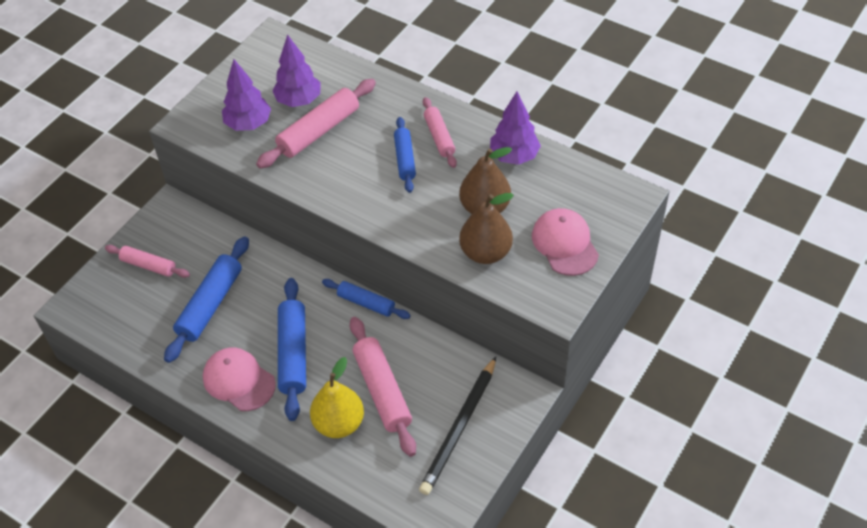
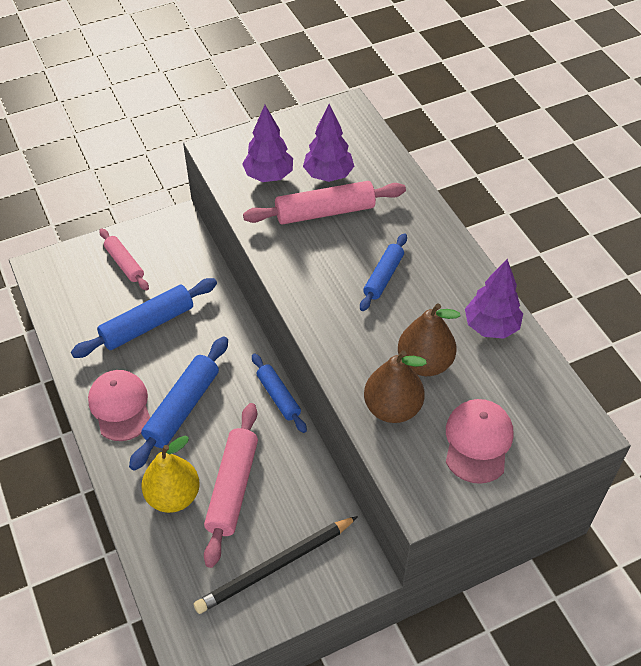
camera: 30 degrees right, 0 degrees up
pink rolling pin [423,97,457,168] -> none

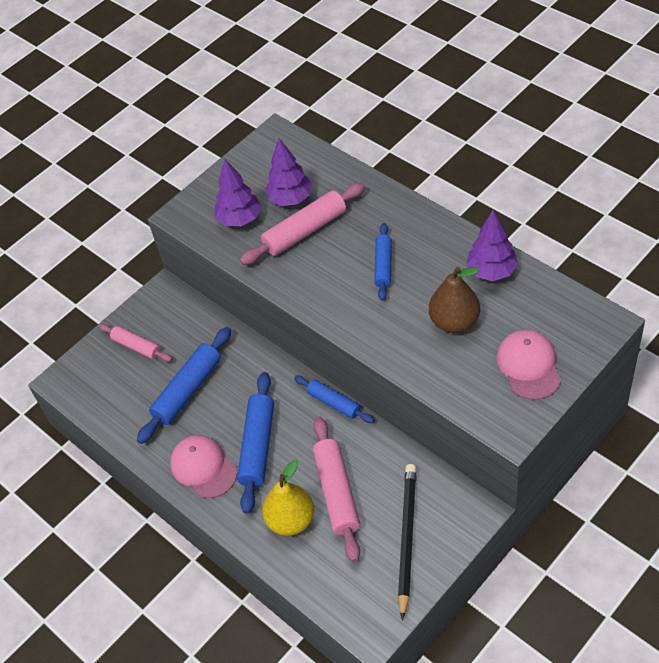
camera: 15 degrees left, 0 degrees up
black pencil [194,516,358,614] -> black pencil turned 150 degrees clockwise [398,464,417,620]
brown pear [364,350,427,423] -> none

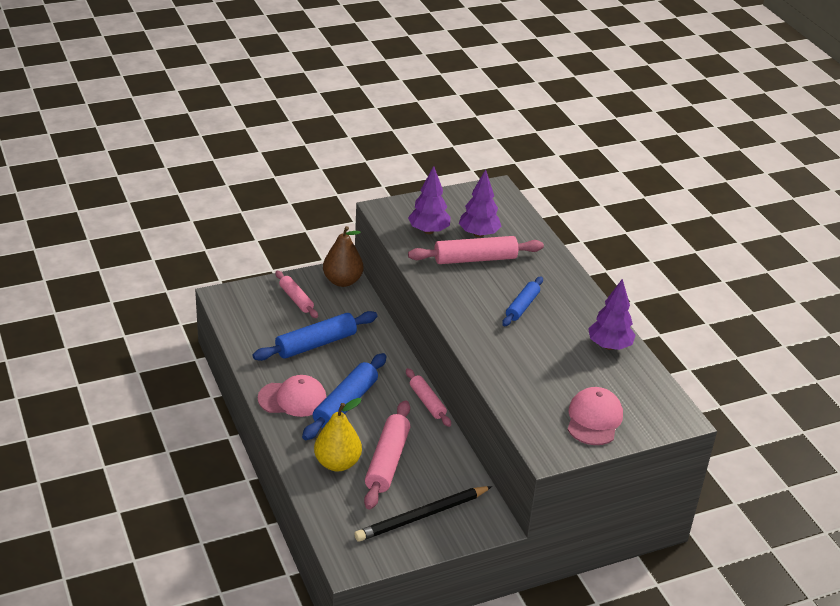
camera: 15 degrees right, 15 degrees down
pink cap [170,435,237,499] -> pink cap turned 105 degrees clockwise [258,375,326,417]
blue rolling pin [294,376,374,423] -> pink rolling pin [406,368,451,427]
black pencil [398,464,417,620] -> black pencil turned 150 degrees counterclockwise [354,486,492,541]
brown pear [429,267,480,333] -> brown pear moved to [323,226,364,287]

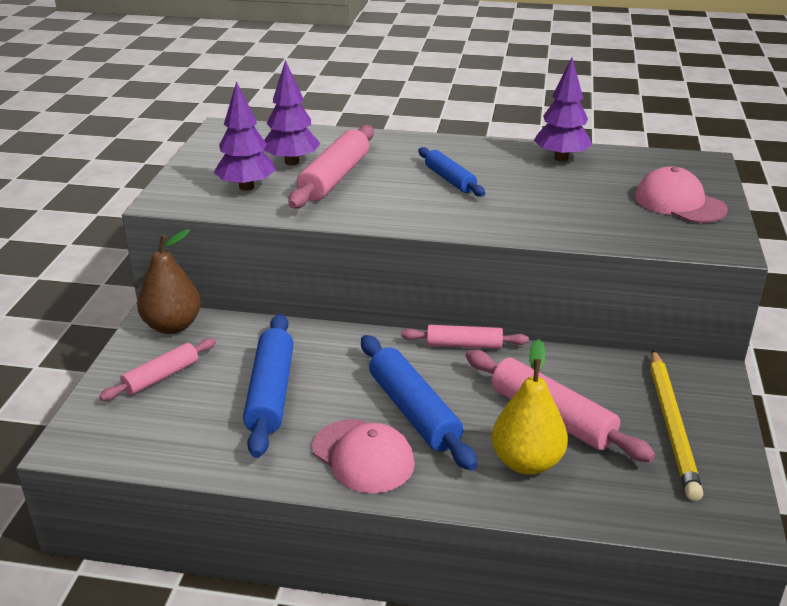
camera: 55 degrees left, 5 degrees down
pink cap [258,375,326,417] -> pink cap turned 105 degrees clockwise [312,419,415,493]
pink rolling pin [275,271,318,318] -> pink rolling pin turned 45 degrees counterclockwise [99,338,216,401]
black pencil [354,486,492,541] -> yellow pencil [650,350,703,501]

